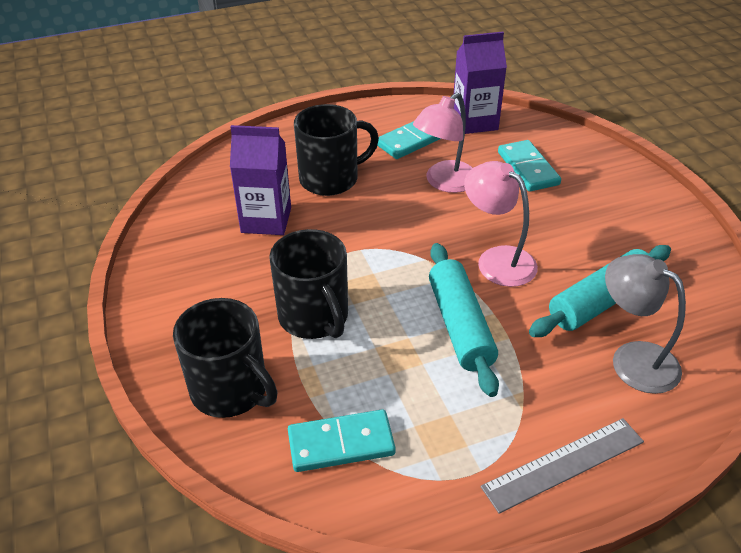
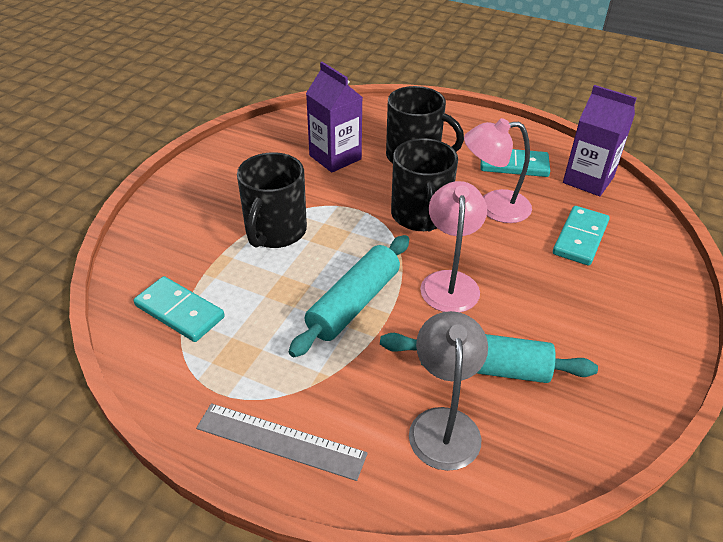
camera: 45 degrees right, 0 degrees up
black mug [173,298,278,418] -> black mug moved to [391,138,458,231]

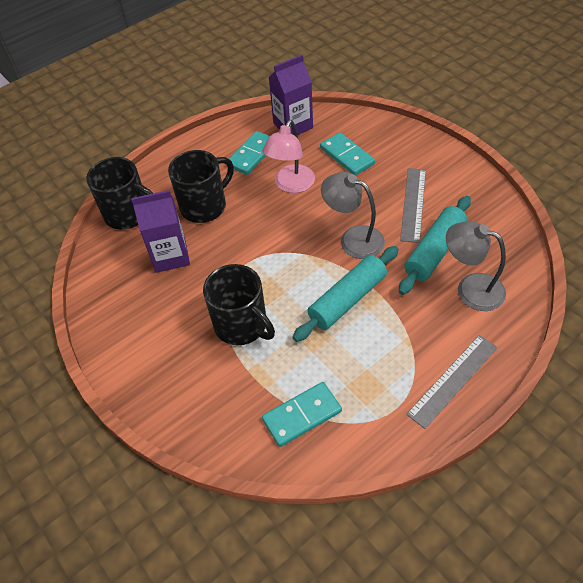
camera: 60 degrees left, 10 degrees up
turquoise rolling pin [289,235,409,357] -> turquoise rolling pin turned 75 degrees clockwise [293,246,399,342]
black mug [391,138,458,231] -> black mug moved to [86,157,154,230]
pink lamp [420,181,487,312] -> grey lamp [321,172,385,259]
none -> grey ruler [400,168,426,243]

